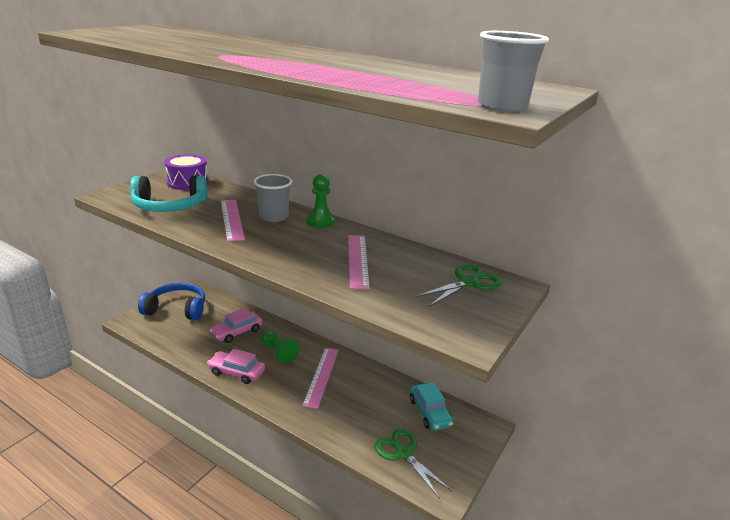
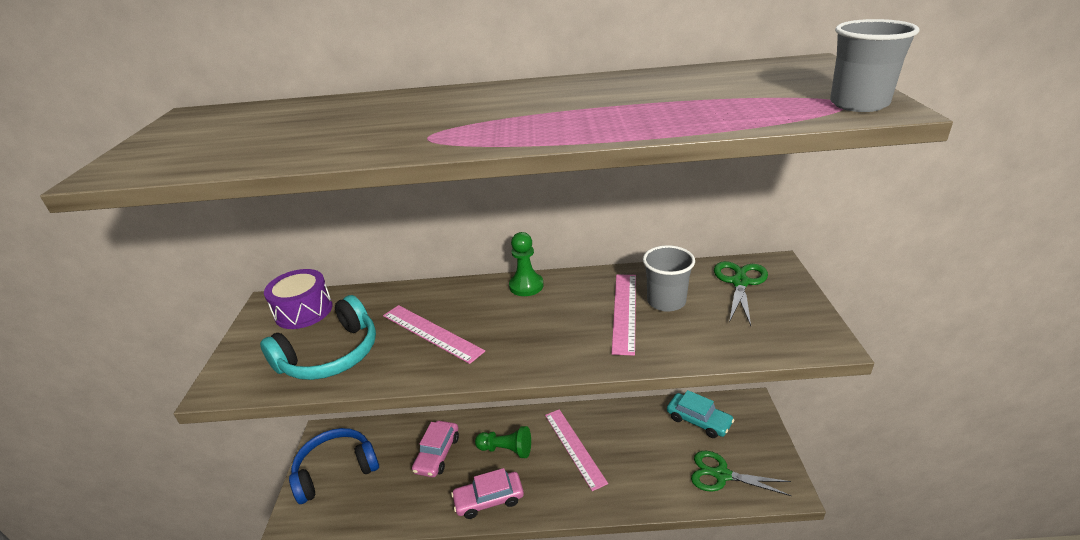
camera: 30 degrees left, 5 degrees up
grey cup [254,174,292,222] -> grey cup moved to [643,245,695,312]
pink ruler [348,235,370,289] -> pink ruler turned 45 degrees clockwise [612,275,636,356]

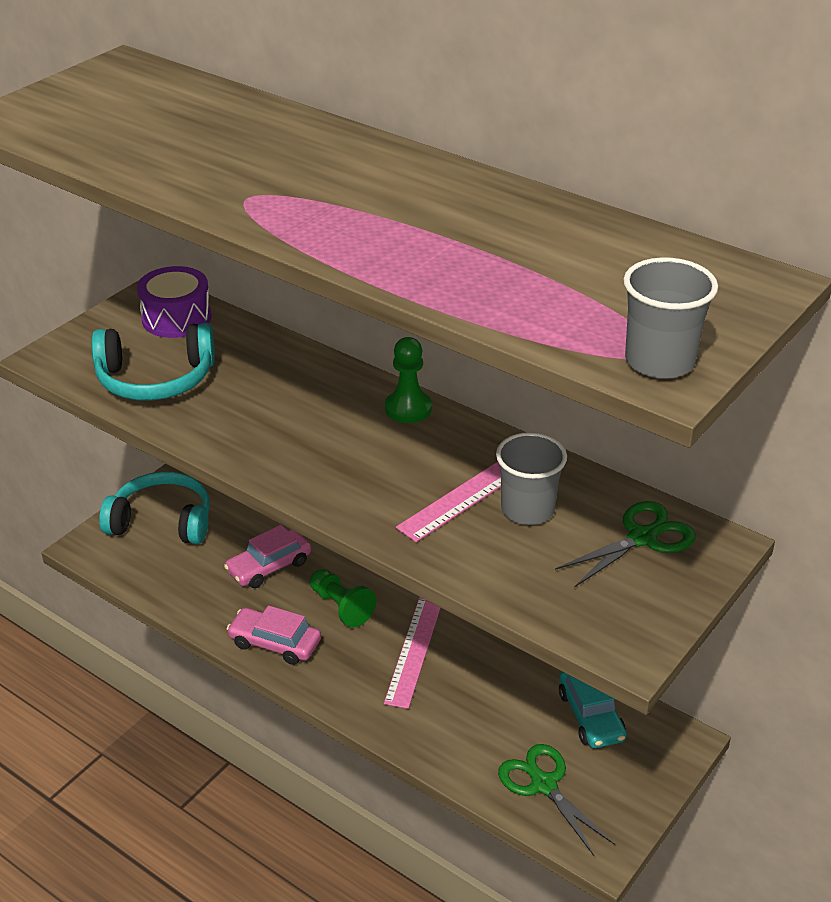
camera: 35 degrees right, 5 degrees up
blue headphones [289,428,379,504] -> turquoise headphones [99,472,210,544]
pink ruler [383,305,485,364] -> none

